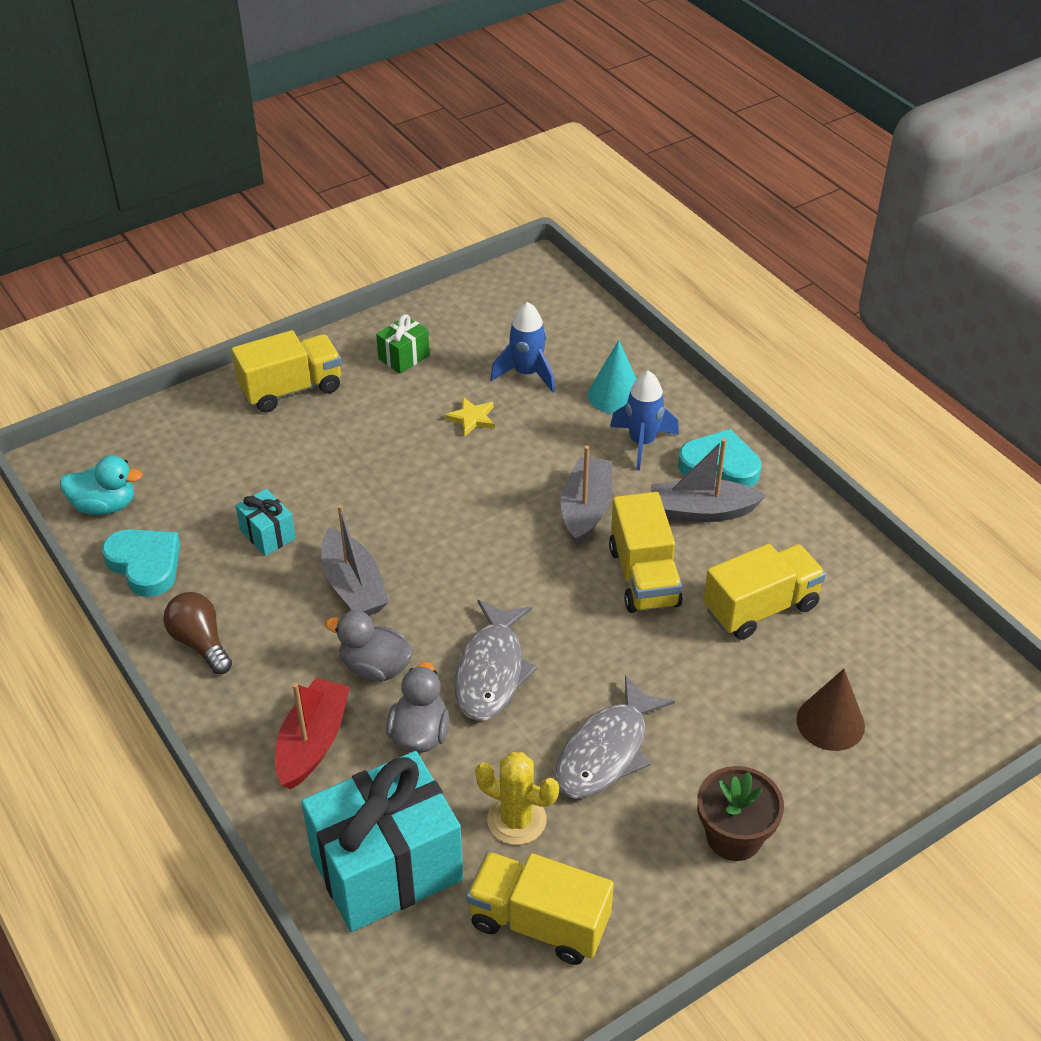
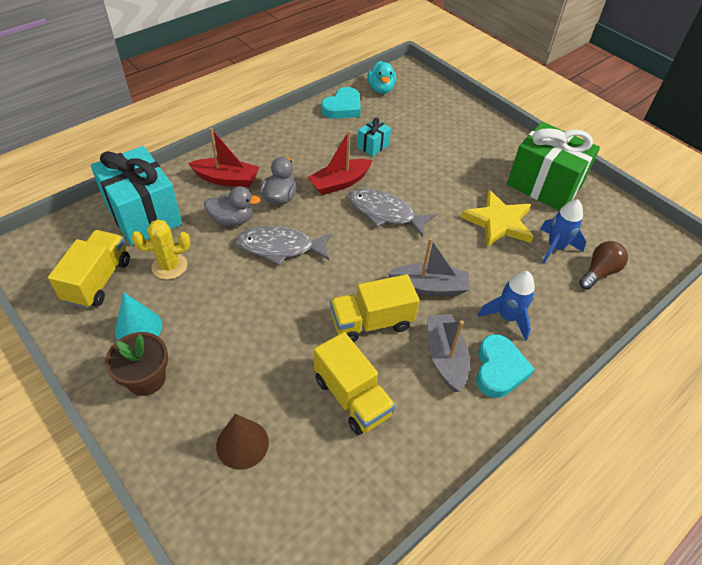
camera: 80 degrees right, 5 degrees up
brown light bulb [163,592,232,674] -> brown light bulb moved to [579,241,628,290]
yellow truck [232,330,342,412] -> none
grey boat [321,504,389,616] -> red boat [307,130,373,195]
green gift [376,314,430,374] -> green gift [507,122,600,210], size x2.24
yellow star [445,397,495,437] -> yellow star [461,190,534,247], size x2.04
yellow cactus [475,752,559,845] -> yellow cactus turned 60 degrees clockwise [132,220,190,280]
grey fish [555,675,675,799] -> grey fish moved to [348,188,436,237]
turquoise cone [588,340,636,414] -> turquoise cone moved to [115,292,162,341]

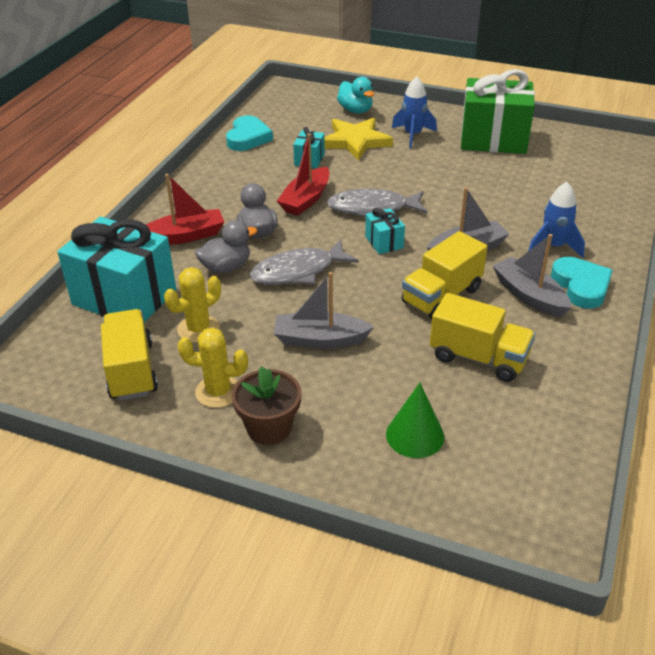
camera: 25 degrees left, 10 degrees down
turquoise cone [115,292,162,341] -> yellow cactus [178,328,248,408]
brown cone [216,414,269,470] -> green cone [386,383,444,458]
turquoise duck [368,61,396,94] -> turquoise duck moved to [337,77,374,113]
yellow star [461,190,534,247] -> yellow star moved to [324,118,393,161]
blue rocket [540,199,586,264] -> blue rocket moved to [392,77,437,148]
brown light bulb [579,241,628,290] -> none
none -> grey boat [274,272,374,349]
none -> turquoise gift [365,208,405,254]

